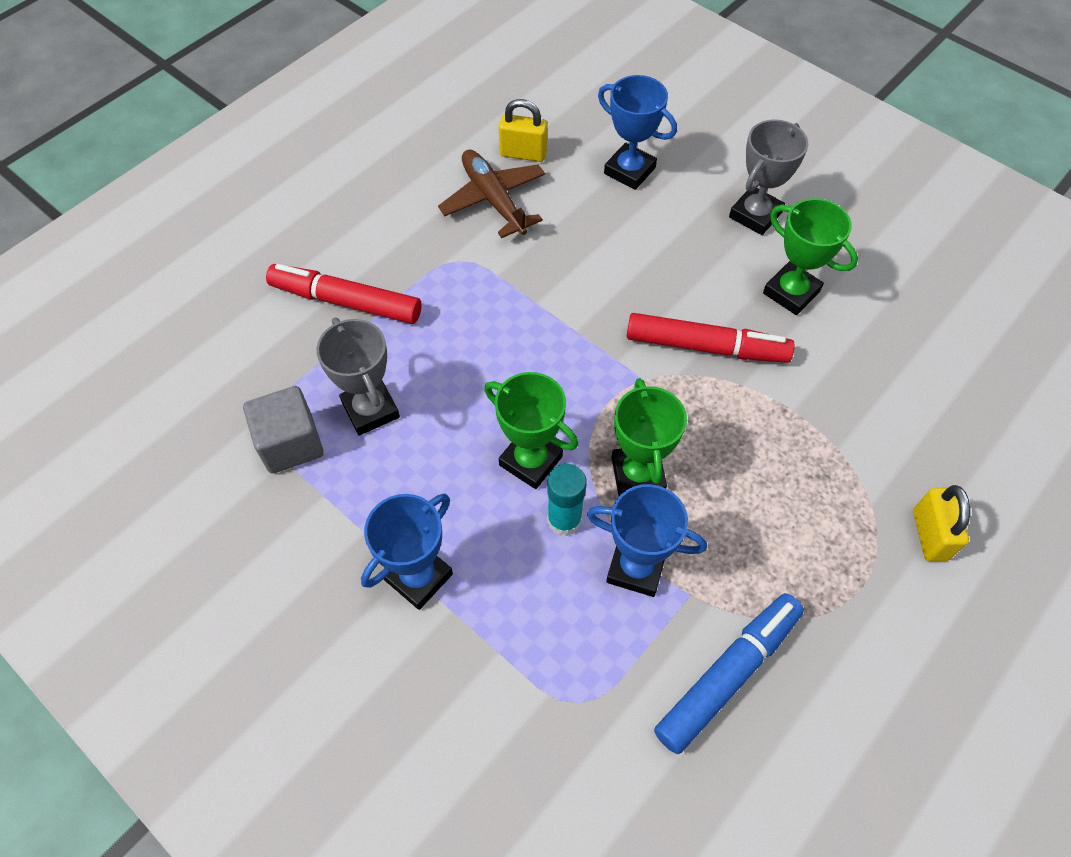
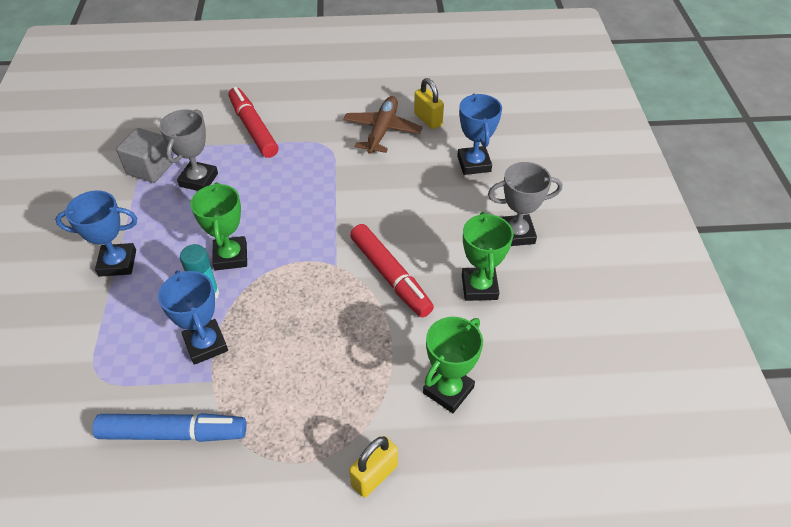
camera: 45 degrees right, 10 degrees down
green trophy [611,378,687,496] -> green trophy moved to [423,317,483,413]

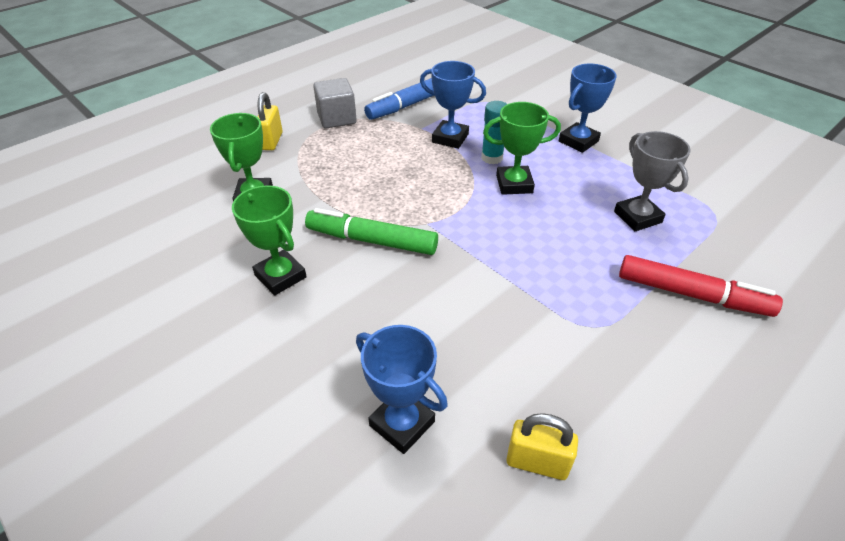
camera: 140 degrees right, 5 degrees down
grey cube [116,128,173,183] -> grey cube moved to [313,78,357,129]
green trophy [190,182,247,271] -> green trophy turned 45 degrees counterclockwise [483,102,561,195]
brown plane [343,96,423,154] -> none
red marker [350,224,434,317] -> green marker [305,208,438,255]
grey trophy [488,162,562,246] -> none

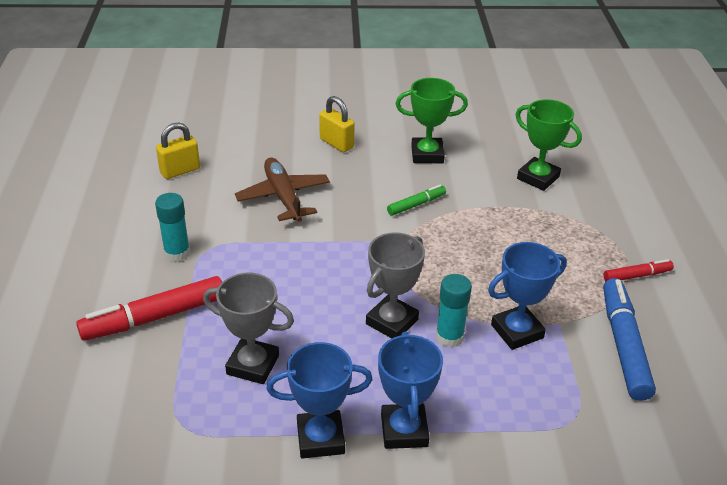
camera: 130 degrees right, 5 degrees down
yellow padlock [257,92,283,150] -> yellow padlock moved to [319,96,355,152]
green marker [305,208,438,255] -> green marker [387,185,446,216], size x0.54
grey cube [313,78,357,129] -> red marker [604,259,674,281]
blue trophy [356,325,448,454] -> blue trophy moved to [266,342,373,459]
green trophy [483,102,561,195] -> grey trophy [366,232,425,338]
none -> turquoise glue stick [155,193,190,262]
none -> brown plane [235,157,330,222]

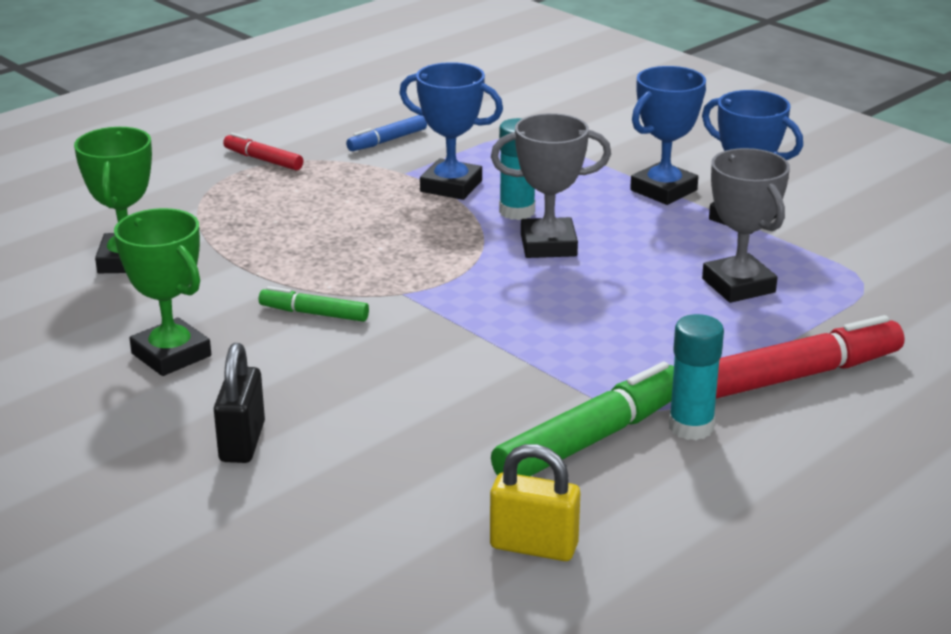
camera: 130 degrees left, 10 degrees down
red marker [76,276,222,341] -> red marker turned 45 degrees counterclockwise [716,315,904,398]
brown plane [235,157,330,222] -> none
yellow padlock [319,96,355,152] -> black padlock [214,343,265,463]
blue marker [603,278,656,401] -> blue marker [346,115,427,151], size x0.54
none -> green marker [491,361,674,476]

